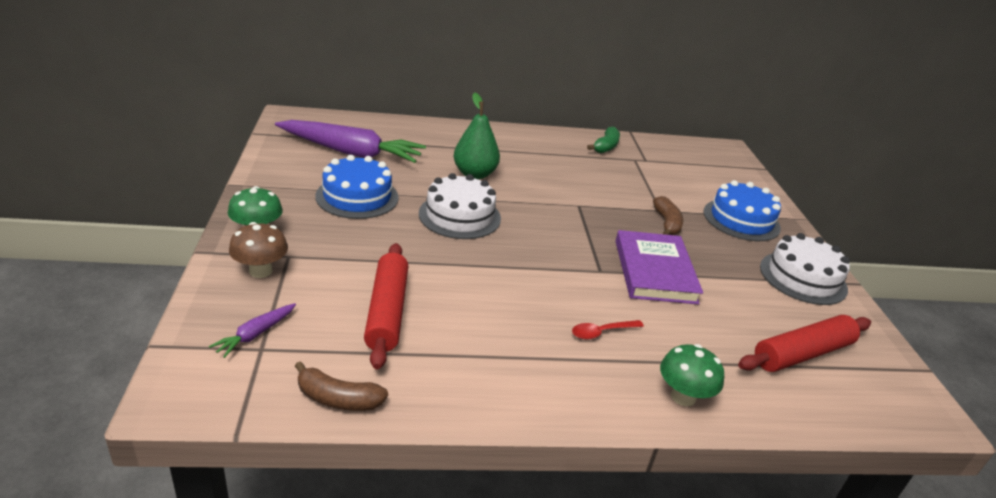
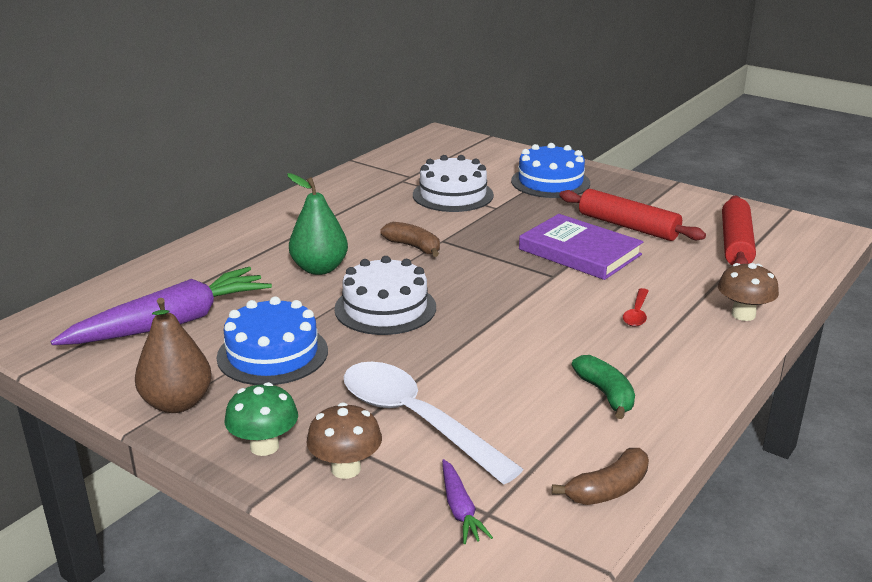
camera: 45 degrees left, 5 degrees down
red rolling pin [364,243,408,369] -> red rolling pin moved to [559,189,706,241]
green banana [587,127,620,153] -> green banana moved to [572,355,635,419]
brown banana [653,196,683,235] -> brown banana moved to [381,222,440,257]
green mushroom [660,344,724,406] -> brown mushroom [718,263,779,321]
white cake [760,233,850,305] -> white cake moved to [413,155,494,212]
none -> brown pear [135,298,212,413]
none -> white spoon [344,362,524,484]

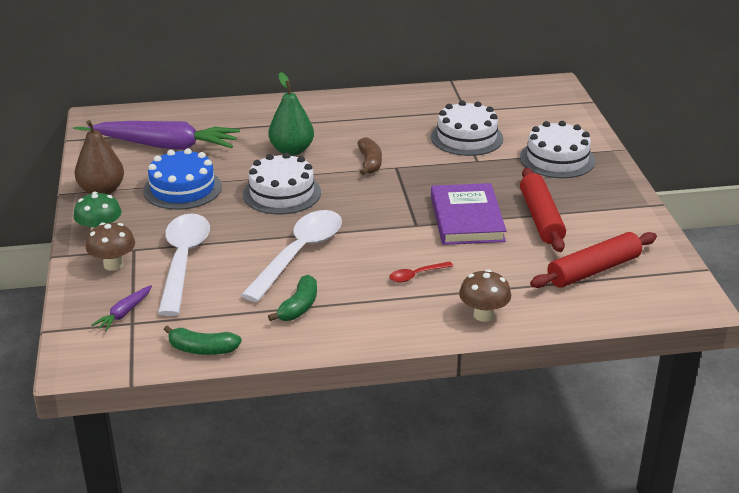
camera: 45 degrees right, 5 degrees up
blue cake [511,143,590,198] -> white cake [520,121,595,178]
brown banana [552,448,649,505] -> green banana [164,325,242,355]
none -> white spoon [241,210,342,302]

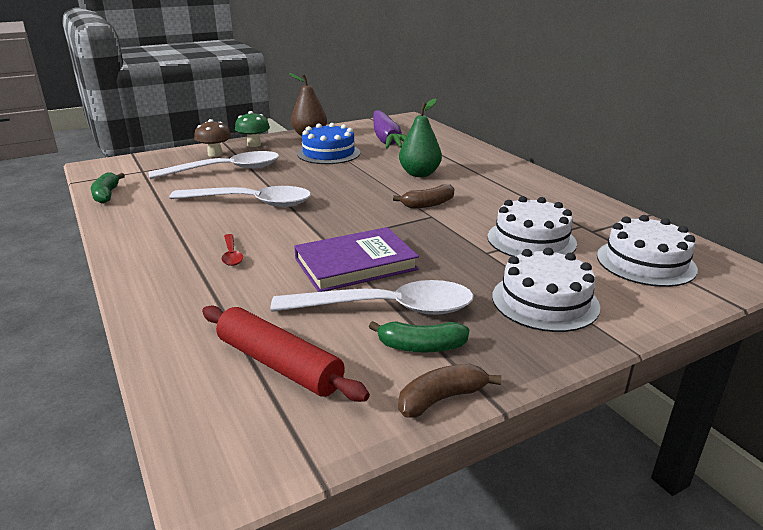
camera: 70 degrees right, 5 degrees down
purple carrot [91,285,152,331] -> none
white cake [243,153,321,214] -> white cake moved to [597,215,698,287]
green banana [268,275,317,321] -> green banana moved to [369,321,469,353]
red spoon [389,261,453,283] -> red spoon turned 150 degrees counterclockwise [222,234,243,266]
brown mushroom [459,269,511,322] -> none
red rolling pin [520,168,566,252] -> white spoon [270,280,474,315]
none -> brown banana [398,364,501,418]

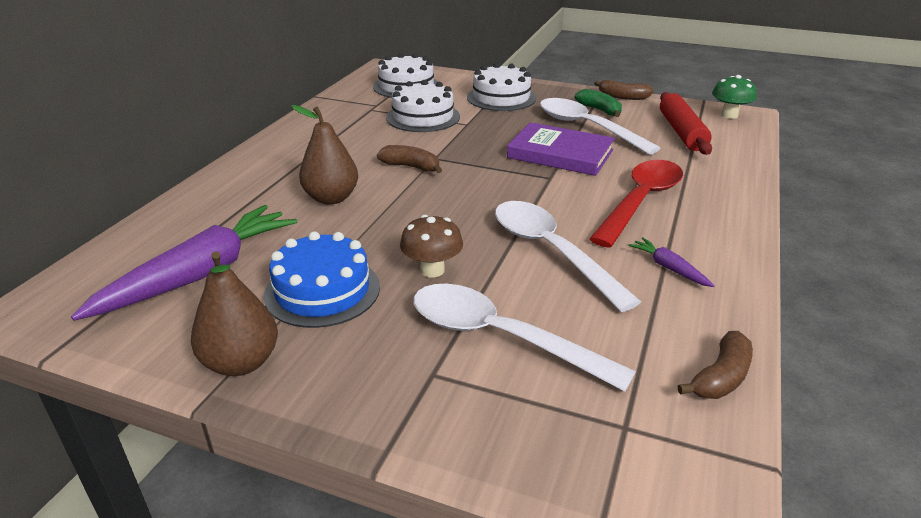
camera: 130 degrees left, 5 degrees up
green banana [91,172,125,204] -> brown banana [678,331,753,399]
brown mushroom [194,119,231,157] -> brown mushroom moved to [400,215,463,278]
red spoon [222,234,243,266] -> red spoon [589,160,683,248], size x2.33
green mushroom [235,111,270,147] -> green mushroom moved to [712,75,757,119]
green pear [399,98,442,177] -> brown pear [291,105,358,205]
none -> purple carrot [628,237,714,287]

